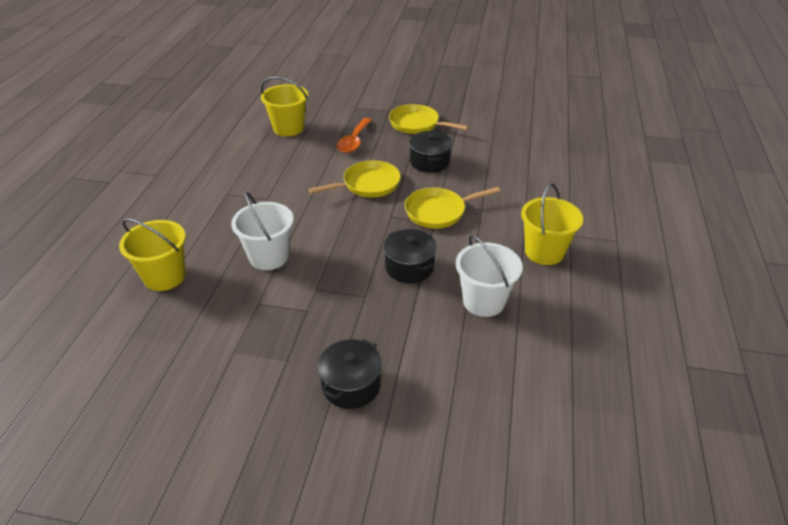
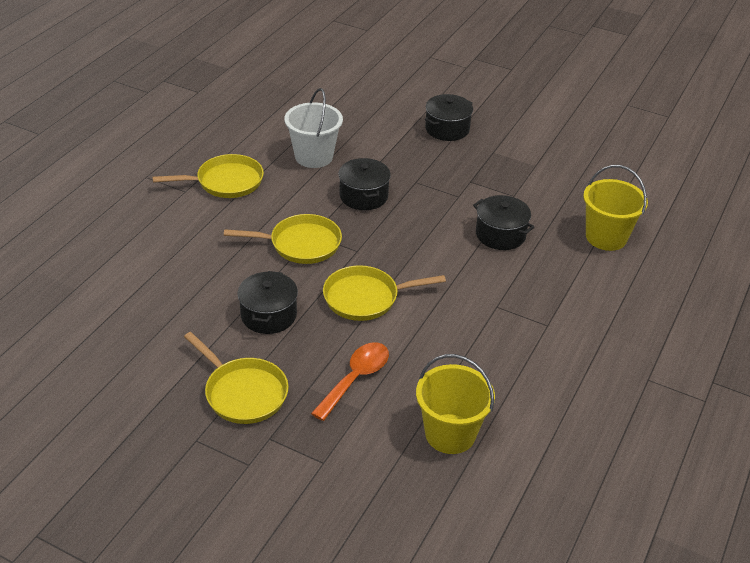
camera: 165 degrees left, 0 degrees up
white bucket [231,192,294,270] -> black pot [473,195,534,250]
yellow bucket [521,183,583,265] -> yellow pan [152,154,264,198]

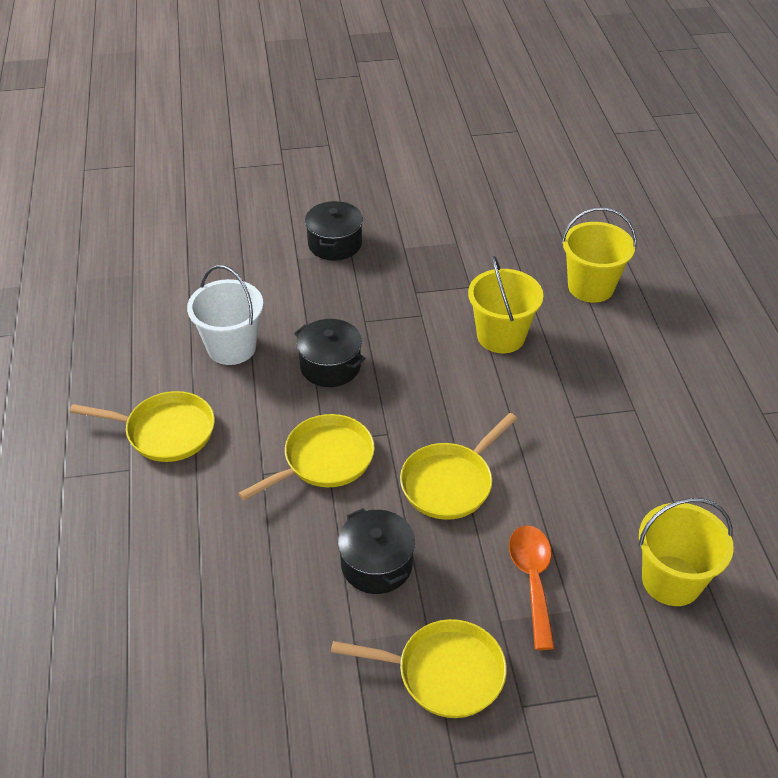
camera: 35 degrees left, 5 degrees up
yellow pan [152,154,264,198] -> yellow pan turned 60 degrees clockwise [70,391,215,462]
black pot [473,195,534,250] -> yellow bucket [468,256,544,353]

